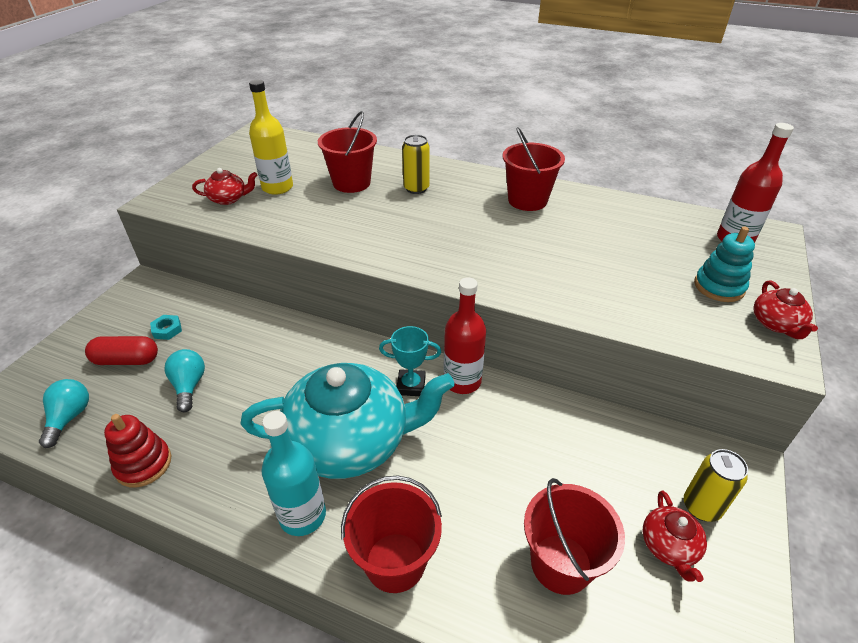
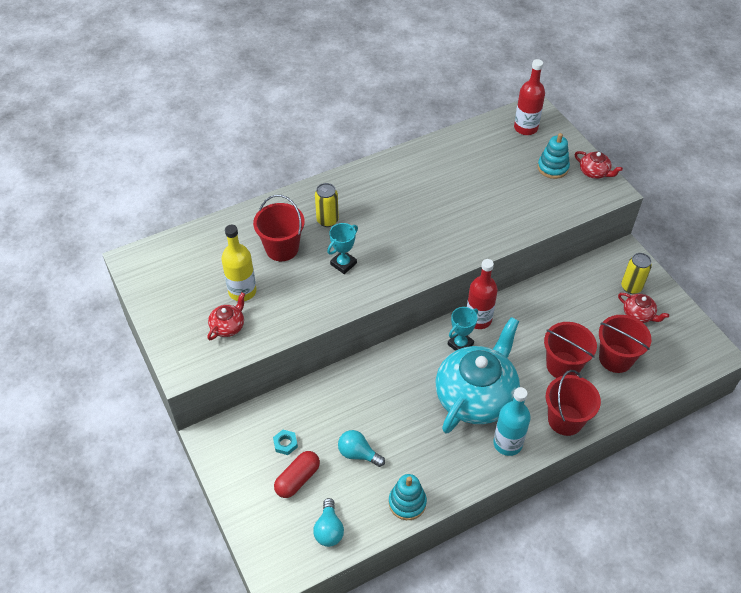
camera: 50 degrees left, 10 degrees up
turquoise light bulb [39,379,89,448] -> turquoise light bulb turned 135 degrees counterclockwise [313,498,344,547]
red stacking toy [104,414,171,488] -> turquoise stacking toy [389,474,427,520]
red bucket [502,127,565,211] -> red bucket moved to [544,322,597,378]
none -> turquoise trophy [327,223,358,274]

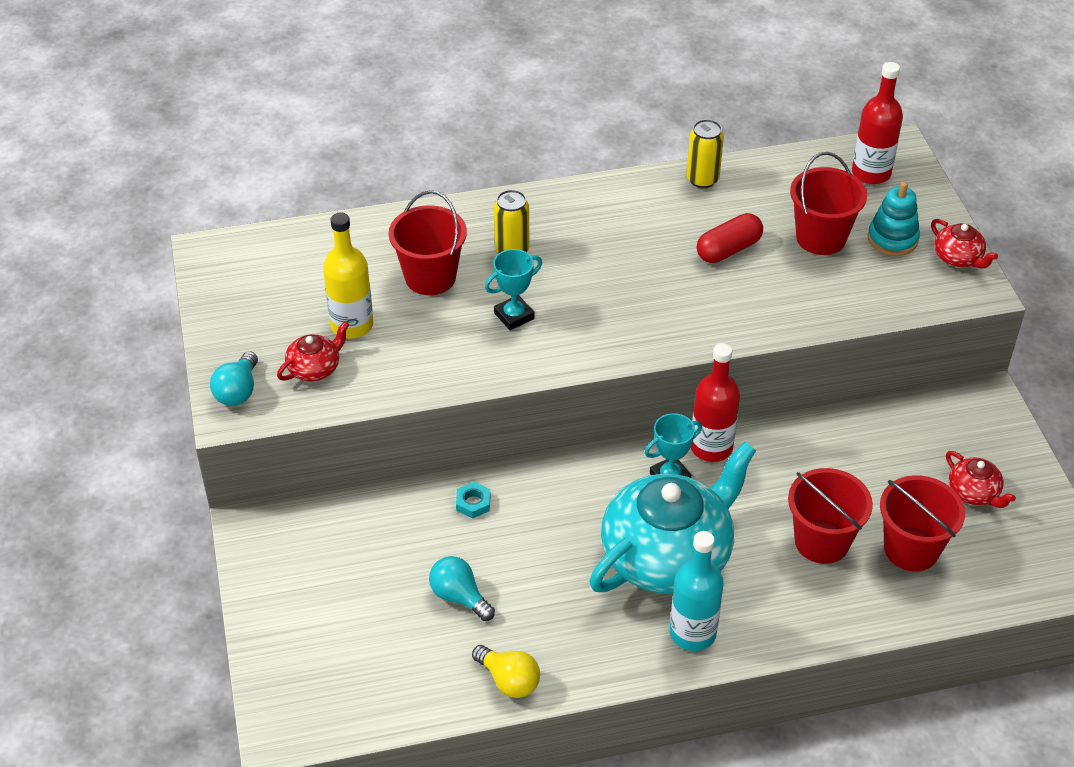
camera: 15 degrees right, 5 degrees down
turquoise nut [273,430,298,455] -> turquoise nut moved to [456,482,490,519]
red capsule [274,451,320,498] -> red capsule moved to [697,213,763,263]
turquoise light bulb [313,498,344,547] -> turquoise light bulb moved to [210,351,258,406]
turquoise stacking toy [389,474,427,520] -> yellow light bulb [472,645,540,698]
red bucket [546,370,601,436] -> red bucket moved to [790,152,867,255]
yellow can [621,253,652,294] -> yellow can moved to [687,119,724,188]

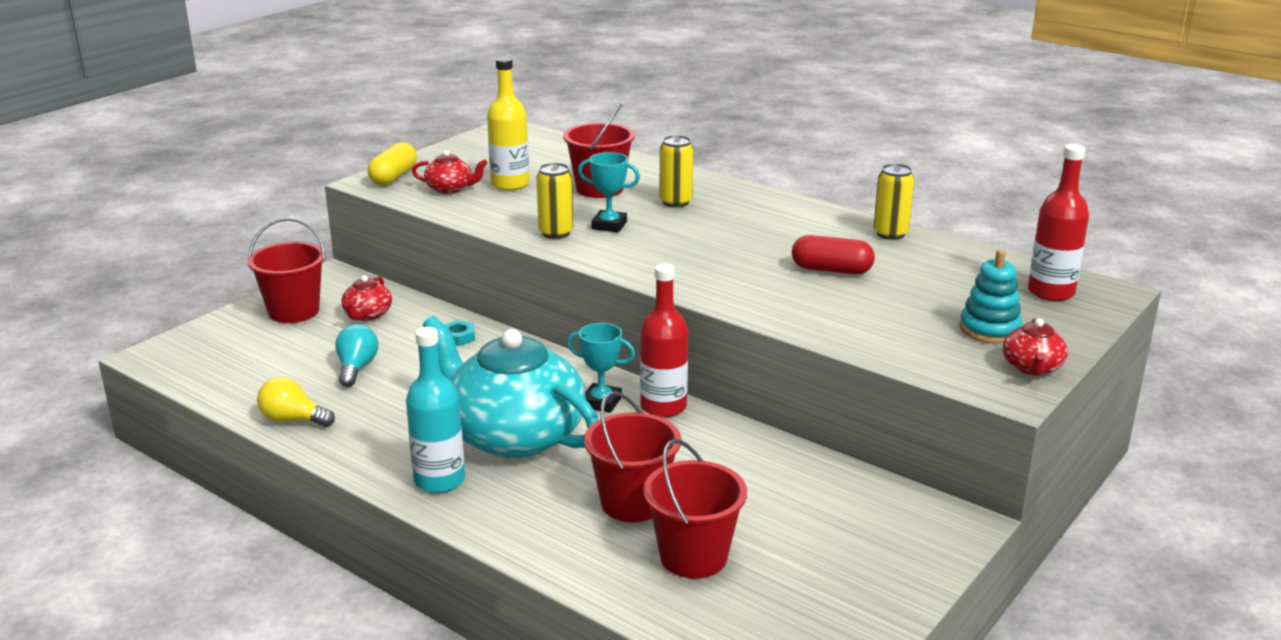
camera: 50 degrees right, 20 degrees down
turquoise light bulb [210,351,258,406] -> yellow capsule [368,142,417,185]
yellow light bulb [472,645,540,698] -> yellow light bulb turned 105 degrees clockwise [257,377,335,427]
turquoise teapot [589,442,756,594] -> turquoise teapot turned 150 degrees counterclockwise [423,316,598,458]
red bucket [790,152,867,255] -> red bucket moved to [248,218,326,323]
red teapot [946,451,1016,508] -> red teapot moved to [341,275,392,321]
none -> yellow can [536,163,573,239]

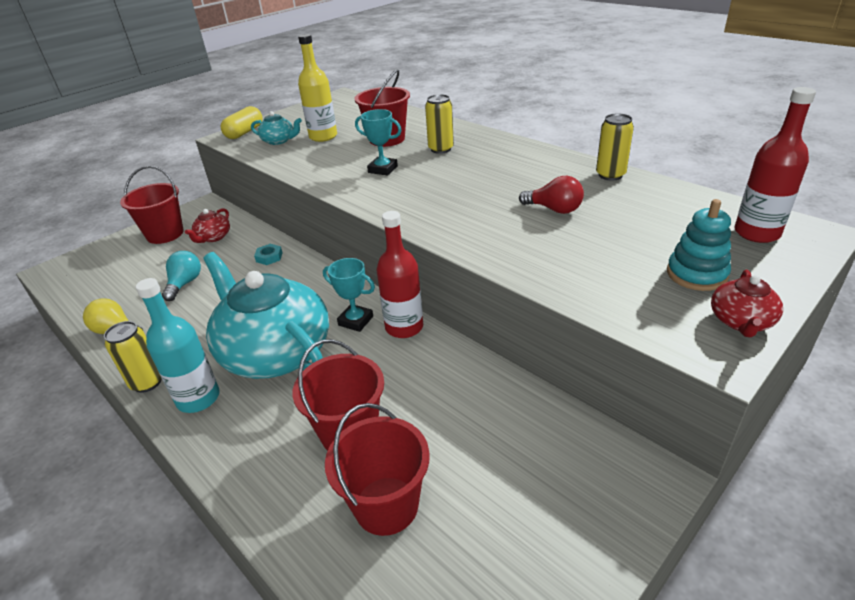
camera: 10 degrees right, 10 degrees up
red teapot [412,150,488,194] -> turquoise teapot [251,111,302,145]
yellow can [536,163,573,239] -> yellow can moved to [104,321,162,393]
red capsule [792,235,875,274] -> red light bulb [519,176,584,214]

